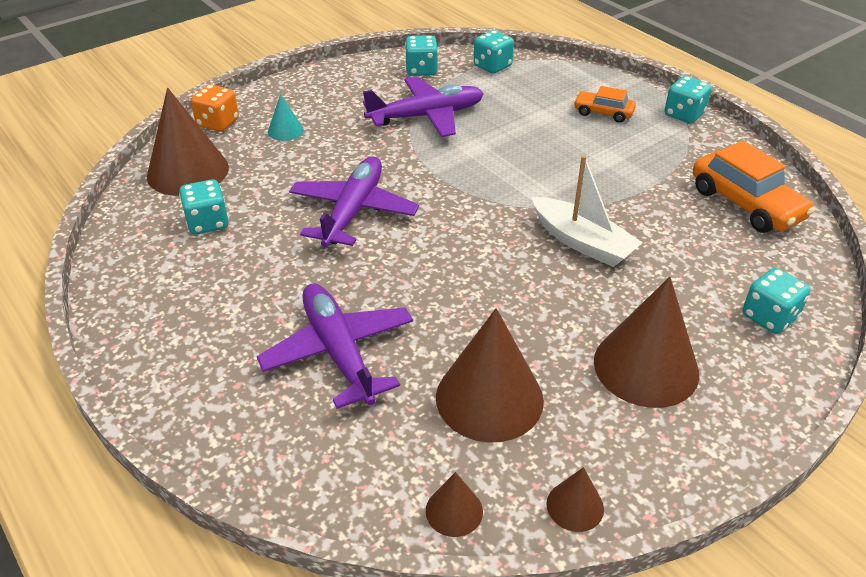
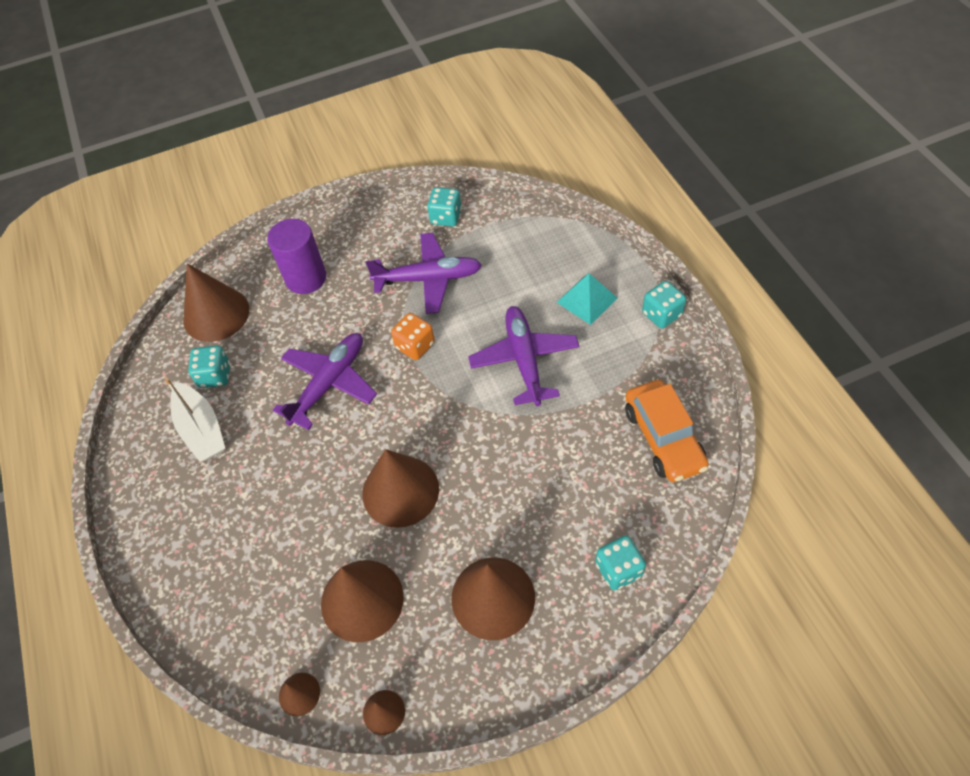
camera: 20 degrees right, 15 degrees up
orange dice [191,84,239,132] -> orange dice moved to [391,313,435,360]
purple plane [256,283,413,409] -> purple plane moved to [468,306,579,406]
turquoise cone [268,94,304,141] -> purple cylinder [267,219,326,294]
turquoise dice [473,30,514,74] -> none
white boat [532,155,643,267] -> white boat moved to [165,378,225,462]
orange car [574,86,636,123] -> turquoise pyramid [557,273,618,325]
none -> brown cone [362,449,439,528]

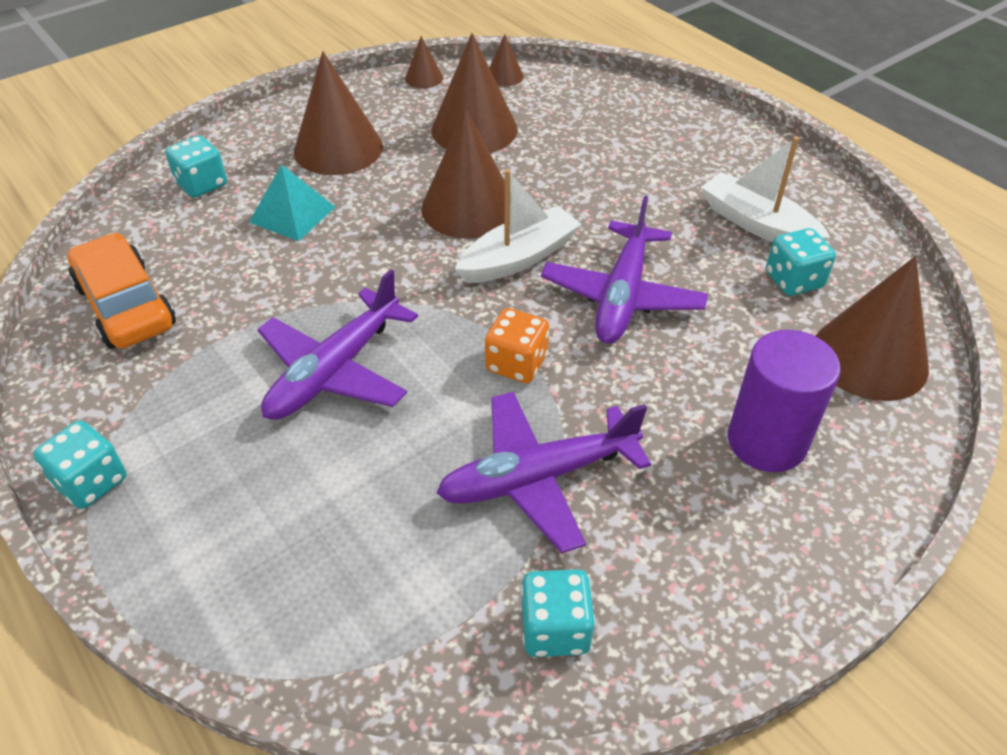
camera: 160 degrees right, 10 degrees down
purple plane [468,306,579,406] -> purple plane turned 60 degrees clockwise [257,270,418,420]
turquoise pyramid [557,273,618,325] -> turquoise pyramid moved to [249,164,335,241]
none -> white boat [455,169,581,283]

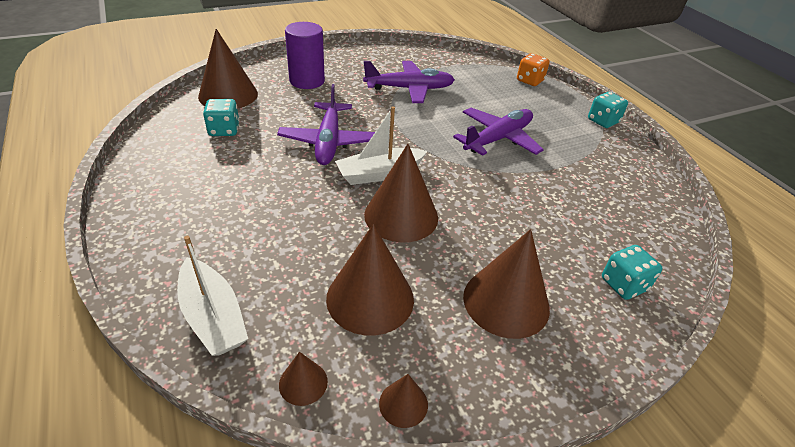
camera: 170 degrees left, 5 degrees down
orange car [68,233,176,349] -> none
turquoise pyramid [249,164,335,241] -> none
orange dice [485,308,549,383] -> orange dice moved to [517,53,550,86]
turquoise dice [521,569,595,657] -> none
purple plane [541,196,708,344] -> purple plane turned 150 degrees clockwise [277,84,375,165]
white boat [701,136,830,242] -> white boat moved to [177,236,248,356]

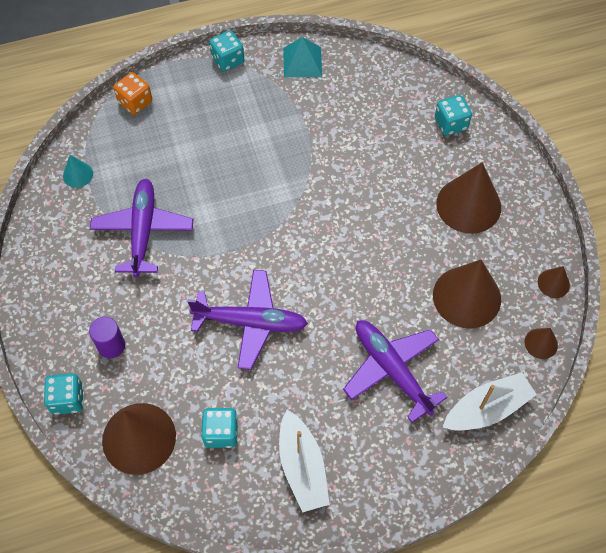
camera: 80 degrees left, 20 degrees up
purple cylinder [285,22,325,89] -> purple cylinder [89,317,125,359], size x0.61
white boat [335,106,427,185] -> white boat moved to [279,410,330,513]
brown cone [364,144,438,242] -> none
purple plane [453,108,544,156] -> purple plane moved to [343,320,447,423]
none -> turquoise dice [44,373,84,415]
none -> turquoise cone [63,155,93,188]
none -> turquoise pyramid [283,37,322,78]

